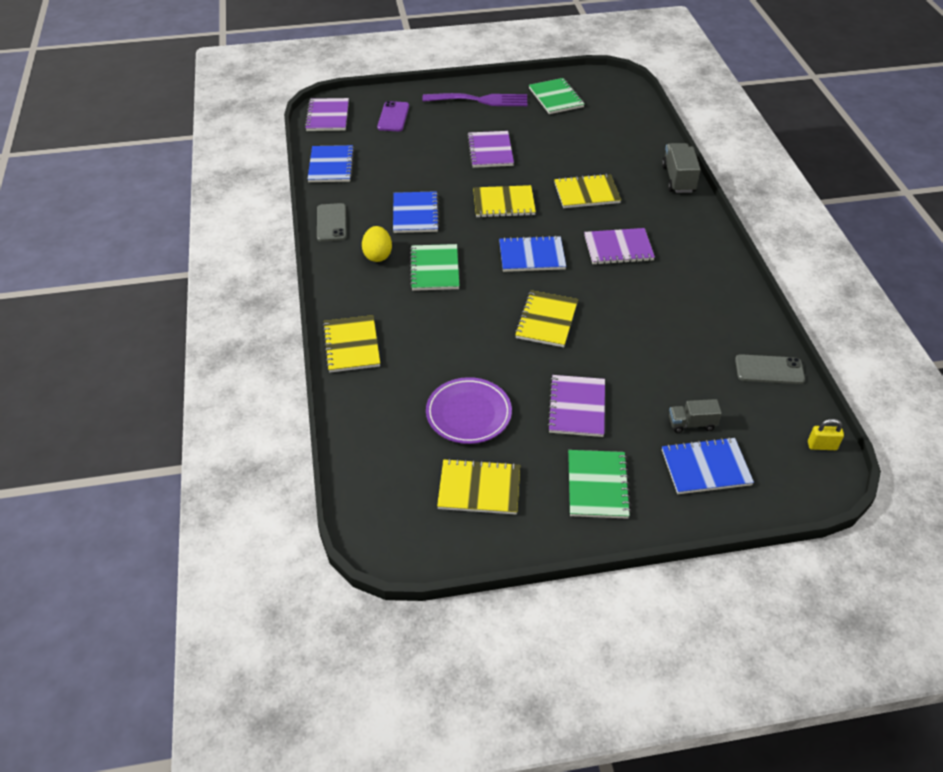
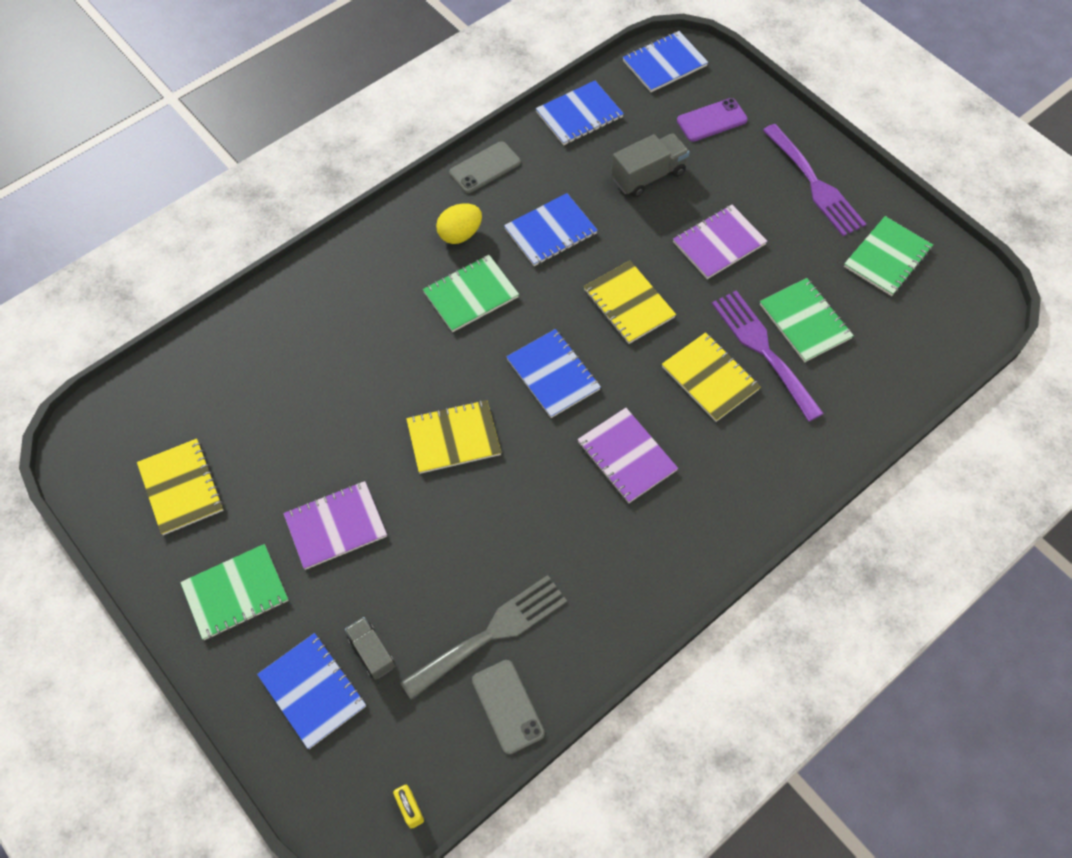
camera: 60 degrees right, 15 degrees up
purple notebook [305,98,349,131] -> blue notebook [623,31,708,92]
yellow notebook [323,315,380,373] -> none
purple plate [426,377,512,444] -> none
grey truck [662,143,701,193] -> grey truck moved to [611,133,690,197]
none -> grey fork [400,575,567,700]
none -> purple fork [712,290,824,422]
none -> green notebook [760,278,854,362]

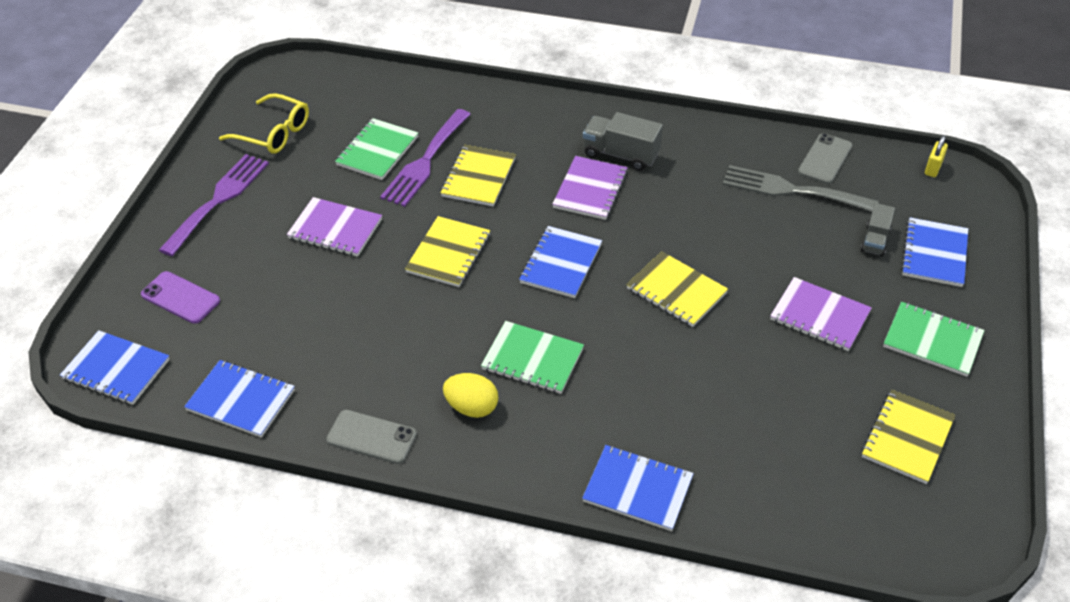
camera: 125 degrees left, 15 degrees down
blue notebook [504,193,598,266] -> blue notebook moved to [582,445,694,531]
grey truck [611,133,690,197] -> grey truck moved to [583,112,663,171]
green notebook [844,216,933,296] -> yellow glasses [219,93,309,154]

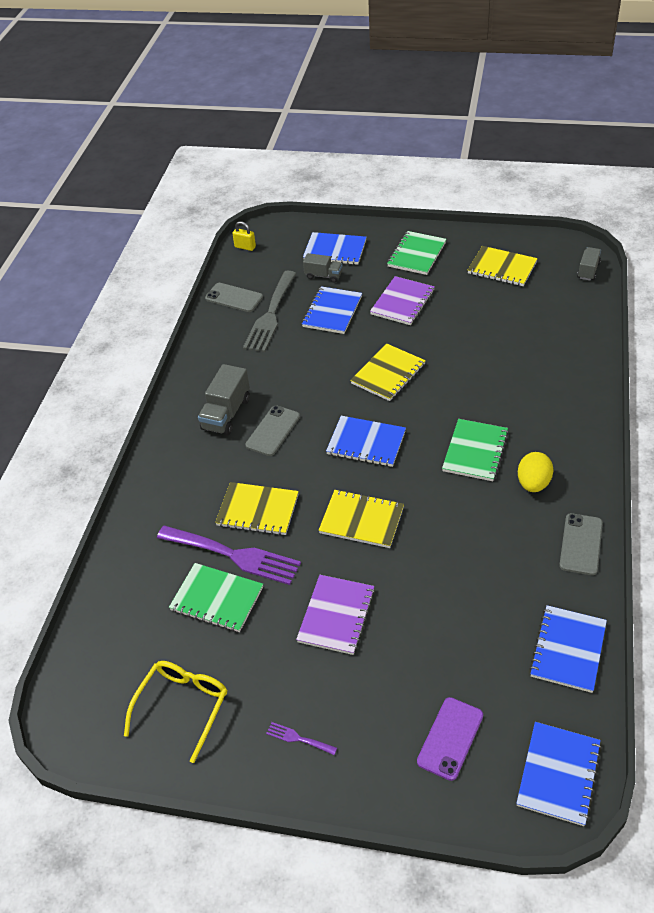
camera: 90 degrees left, 0 degrees up
purple fork [159,154,269,256] -> purple fork [266,722,337,755], size x0.42
purple notebook [552,156,628,220] -> grey phone [245,406,300,456]
blue notebook [582,445,694,531] -> blue notebook moved to [302,286,362,334]
none -> grey truck [577,247,601,281]

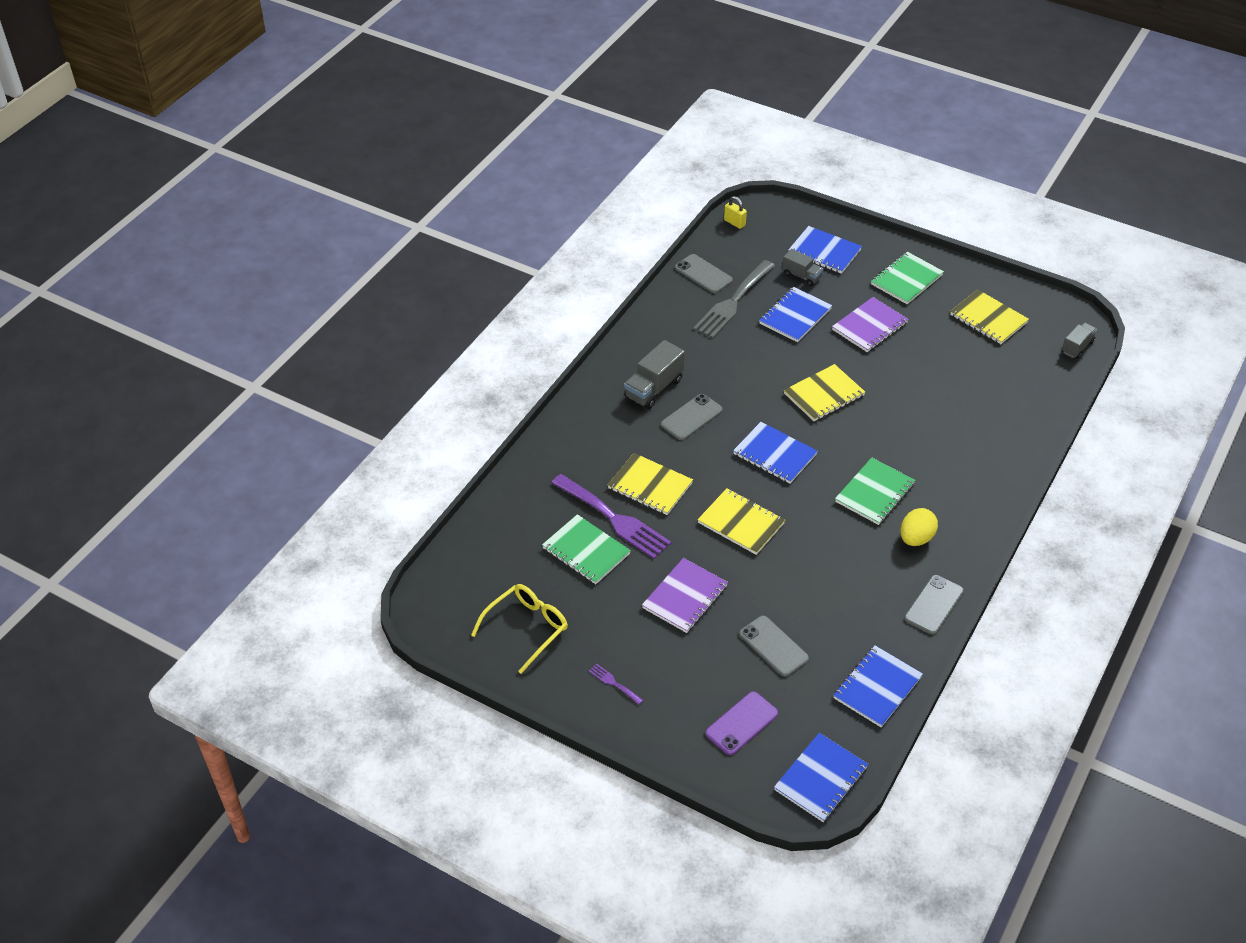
camera: 15 degrees right, 0 degrees up
none -> grey phone [739,616,809,677]

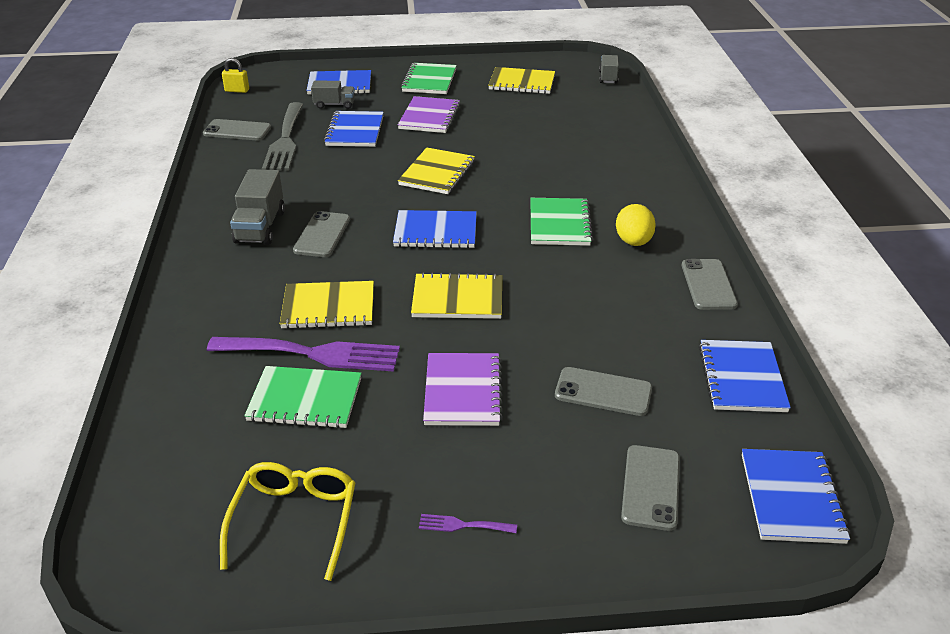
camera: 35 degrees left, 10 degrees down
purple phone [705,691,778,755] -> grey phone [621,445,680,531]

